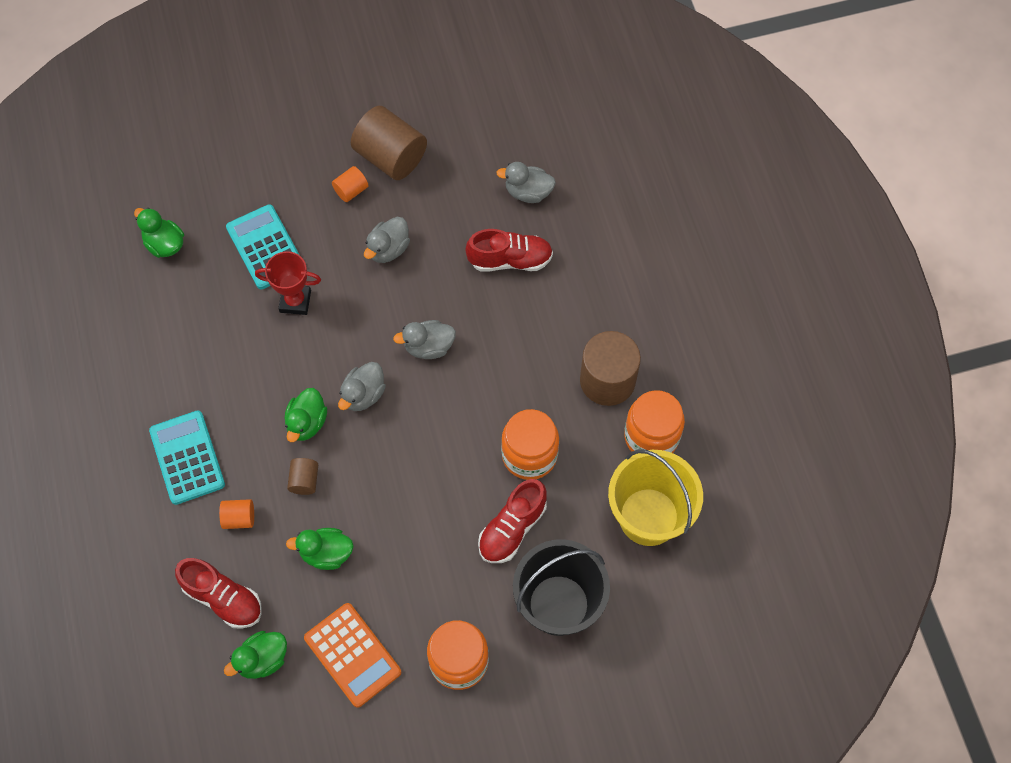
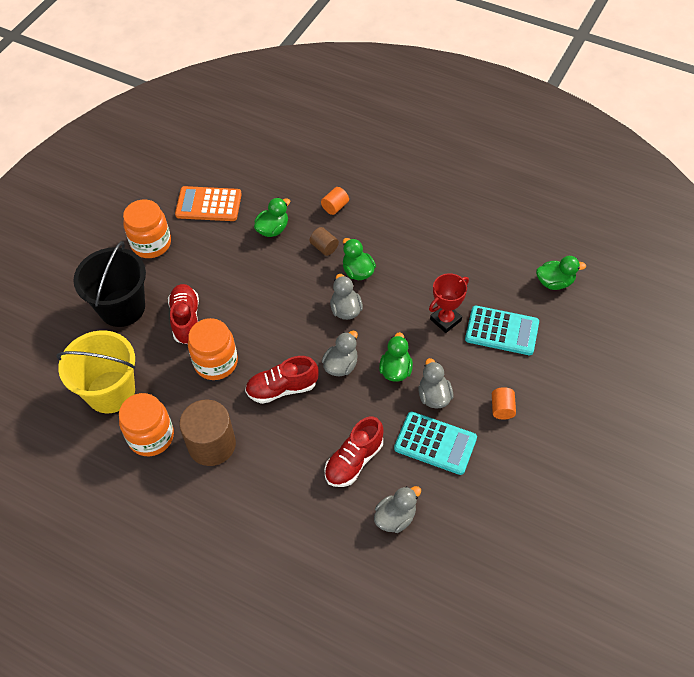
camera: 135 degrees right, 10 degrees down
turquoise calculator [149,411,225,505] -> turquoise calculator moved to [394,411,477,475]
red shoe [175,558,262,629] -> red shoe moved to [245,356,318,404]
green duck [224,631,287,679] -> green duck moved to [379,332,413,382]
brown cylinder [351,106,427,180] -> none

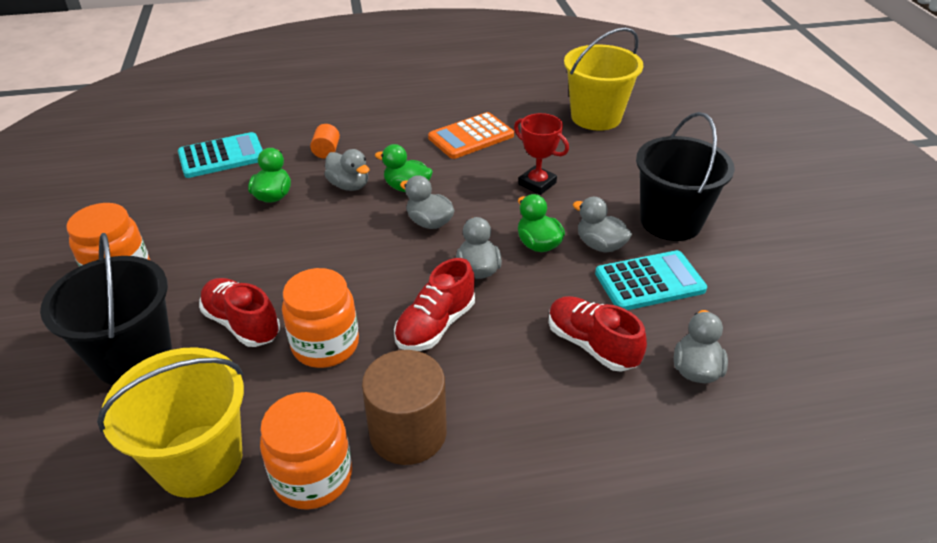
camera: 40 degrees left, 15 degrees down
orange calculator [175,186,242,221] -> orange calculator moved to [428,112,514,159]
brown cylinder [309,227,339,256] -> grey duck [324,149,370,191]
red shoe [324,417,384,487] -> red shoe turned 135 degrees clockwise [548,296,647,372]
red trophy [429,273,469,333] -> red trophy turned 60 degrees counterclockwise [514,113,569,195]
turquoise calculator [465,305,539,355] -> turquoise calculator moved to [178,132,263,178]
orange cylinder [492,387,516,420] -> black bucket [636,112,735,241]
green duck [536,256,586,290] -> yellow bucket [564,27,643,131]

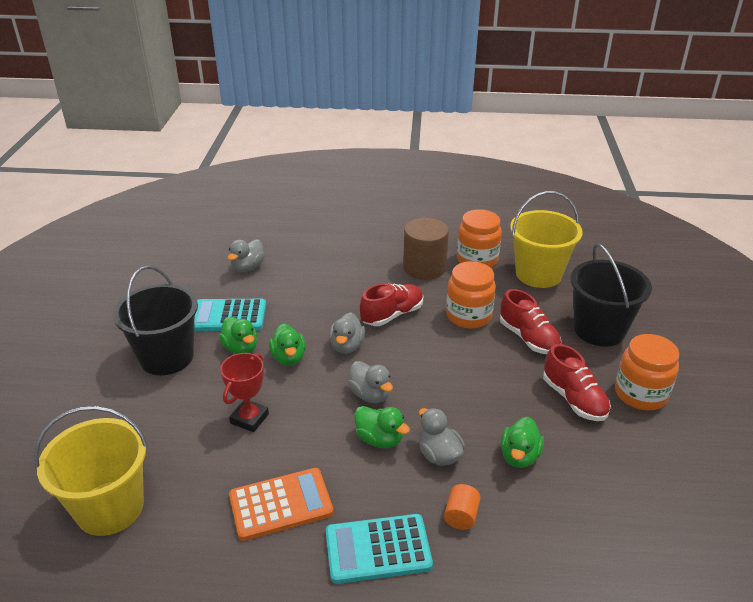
camera: 165 degrees left, 5 degrees down
turquoise calculator [178,132,263,178] -> turquoise calculator moved to [326,514,433,584]
red trophy [514,113,569,195] -> red trophy turned 60 degrees clockwise [220,353,269,432]
red shoe [548,296,647,372] -> red shoe moved to [543,344,611,421]
grey duck [573,197,632,253] -> green duck [219,317,257,354]

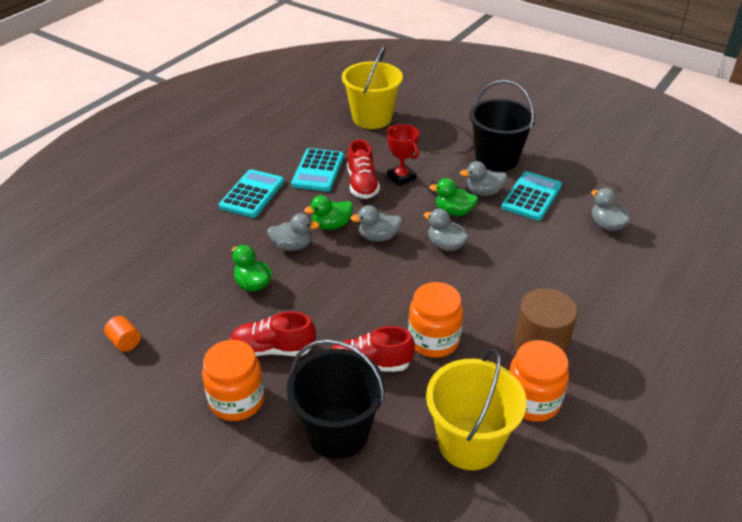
camera: 120 degrees right, 5 degrees up
green duck [219,317,257,354] -> grey duck [460,161,507,196]
orange calculator [229,468,333,541] -> turquoise calculator [291,148,344,192]
red shoe [360,283,423,326] -> red shoe moved to [347,139,380,199]
orange cylinder [444,484,481,530] -> orange cylinder moved to [104,316,141,352]

